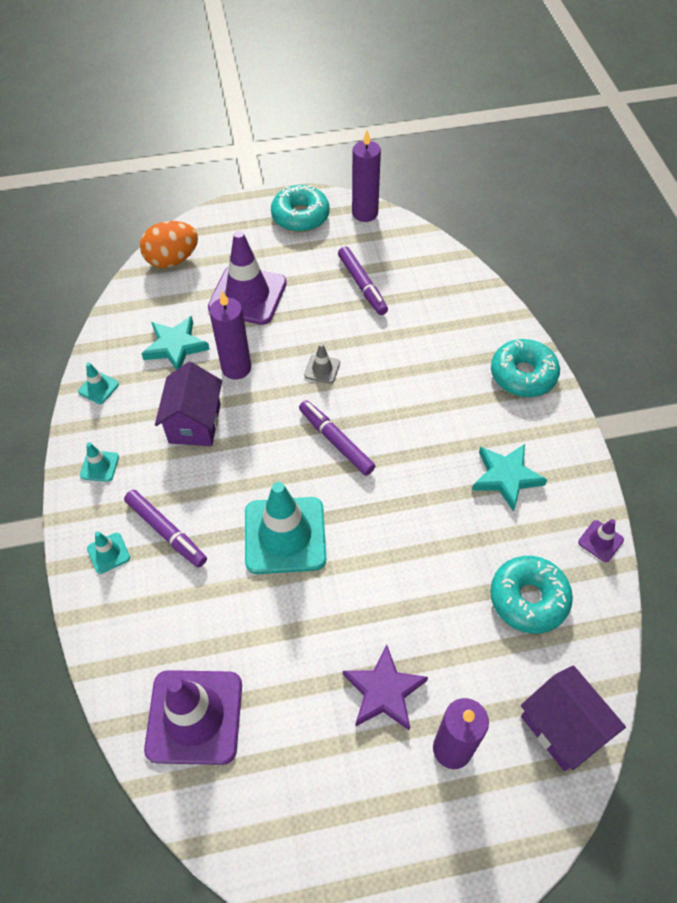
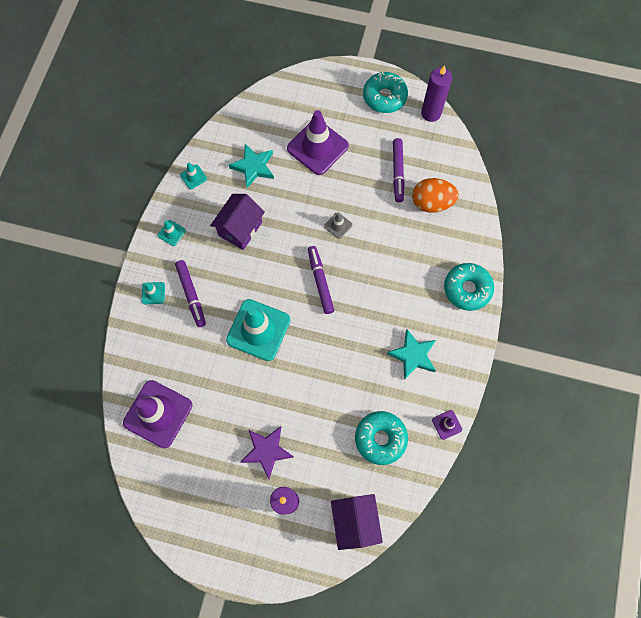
camera: 25 degrees right, 15 degrees up
orange egg [140,221,198,268] -> orange egg moved to [412,178,459,213]
purple candle [209,291,251,380] -> none

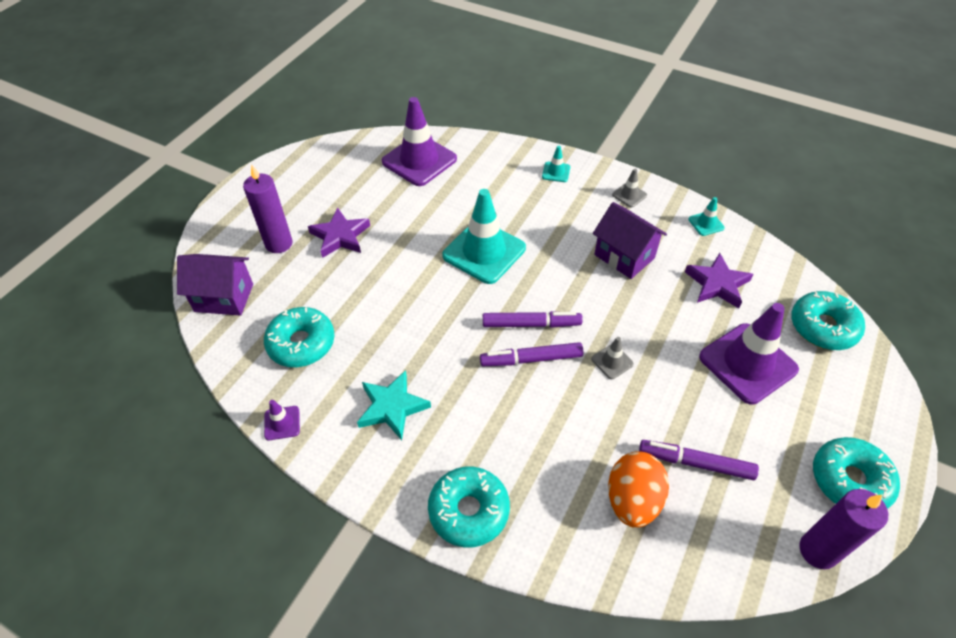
camera: 105 degrees right, 20 degrees down
turquoise traffic cone [158,220,186,246] -> grey traffic cone [612,169,647,208]
purple marker [175,260,206,327] -> purple marker moved to [480,342,583,366]
turquoise star [229,144,274,188] -> purple star [685,253,754,308]
none -> turquoise donut [791,291,865,350]

